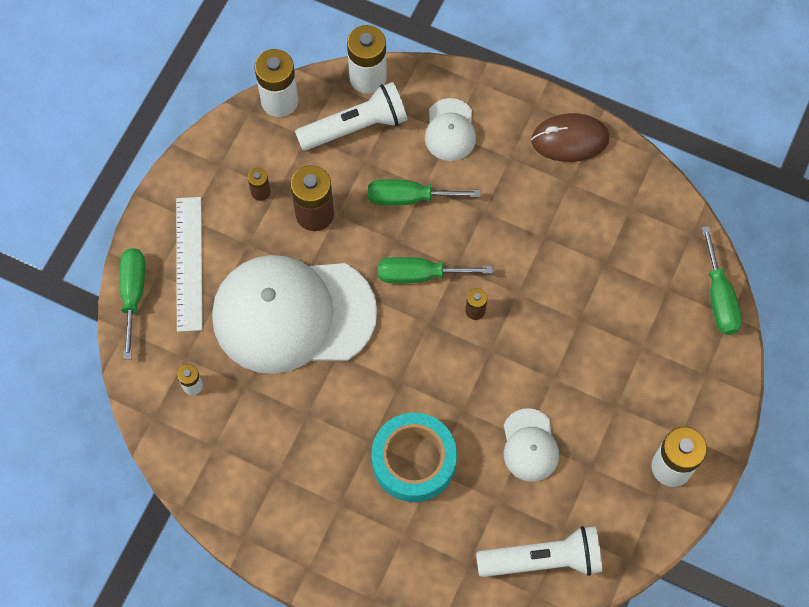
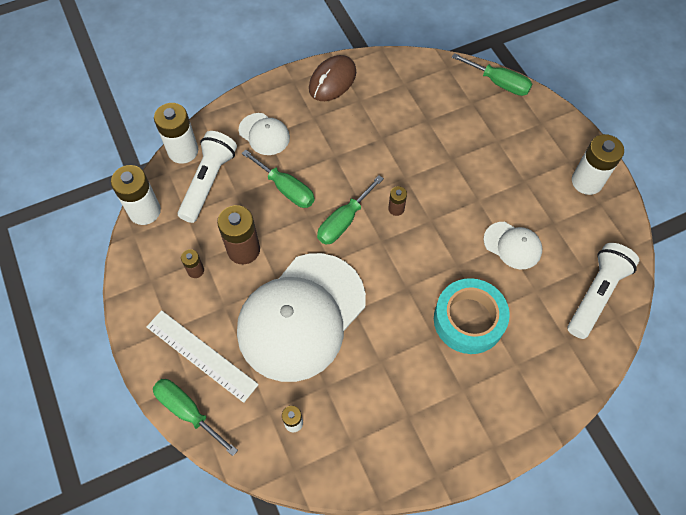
camera: 50 degrees left, 5 degrees down
green screwdriver [368,179,481,206] -> green screwdriver turned 90 degrees counterclockwise [242,150,315,208]

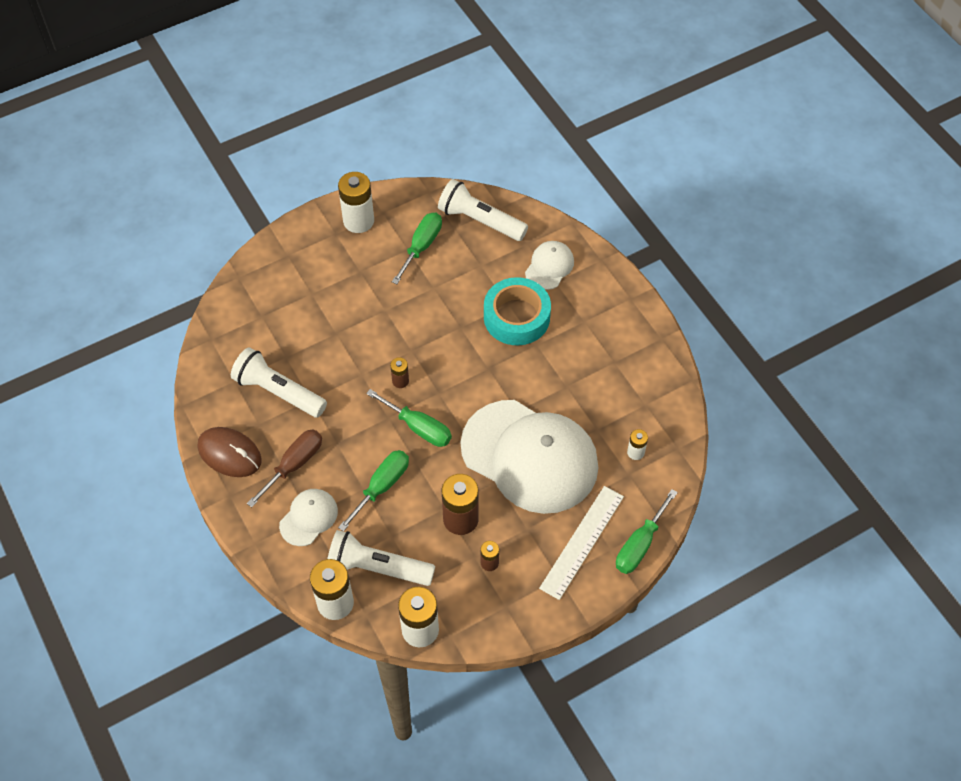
camera: 95 degrees left, 5 degrees down
green screwdriver [452,53,532,96] -> green screwdriver moved to [392,213,442,284]
white cap [484,222,542,269] -> white cap moved to [525,241,574,290]
none -> white flashlight [231,347,327,418]
none -> brown screwdriver [247,429,322,507]

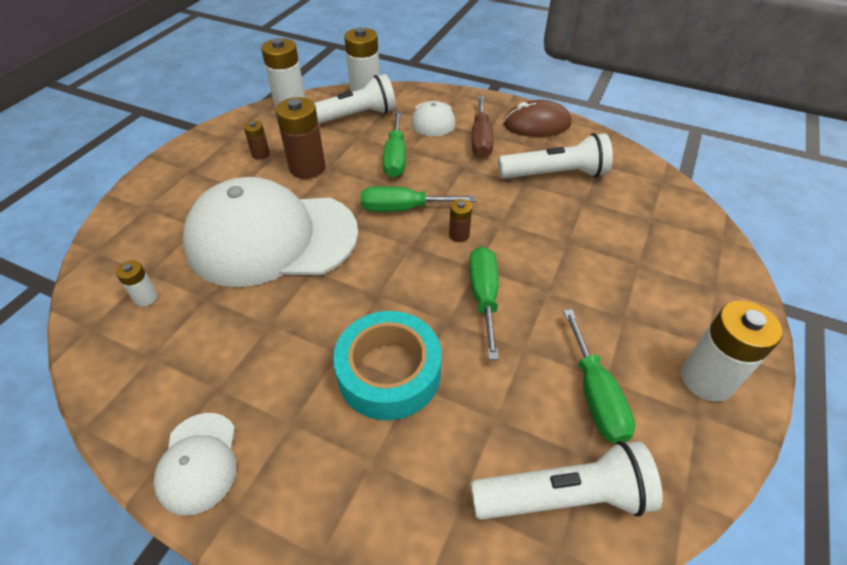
camera: 145 degrees right, 10 degrees down
white cap [525,241,574,290] -> white cap moved to [153,413,237,516]
white ruler [539,486,624,600] -> none
green screwdriver [616,489,678,574] -> green screwdriver moved to [469,247,499,360]

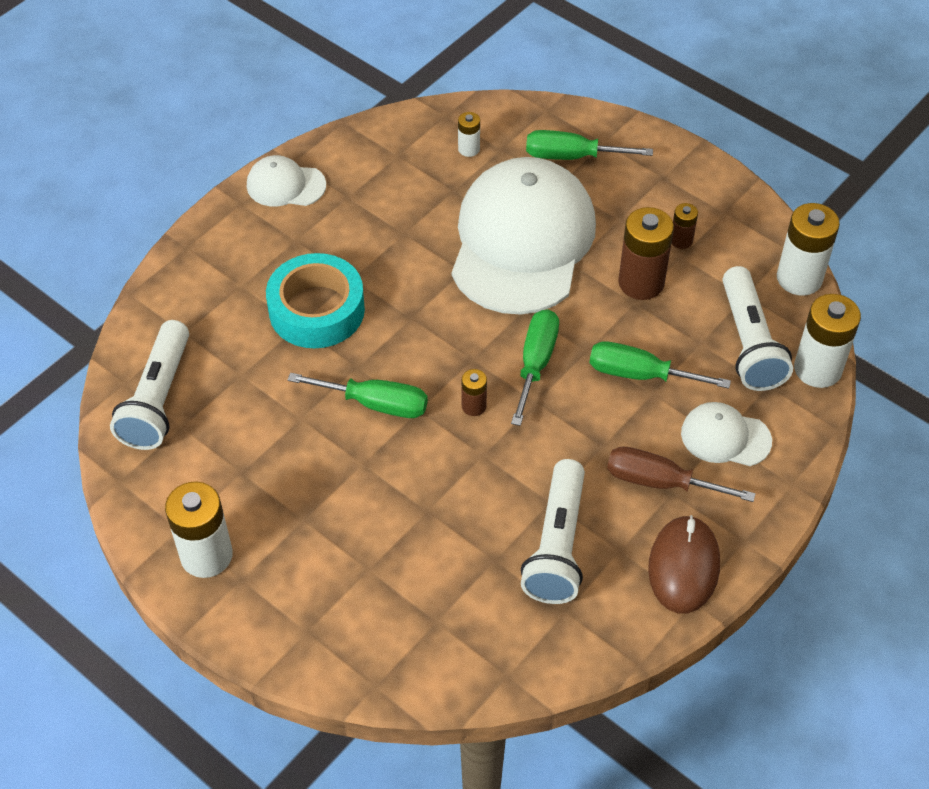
camera: 105 degrees right, 5 degrees up
green screwdriver [563,309,635,444] -> green screwdriver moved to [526,130,653,160]

